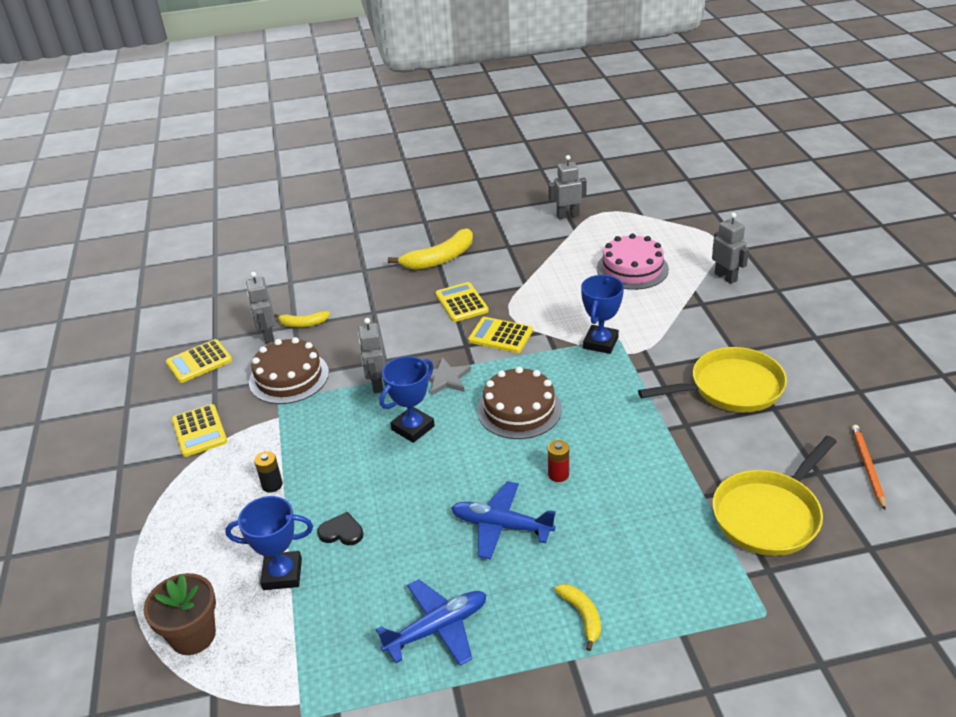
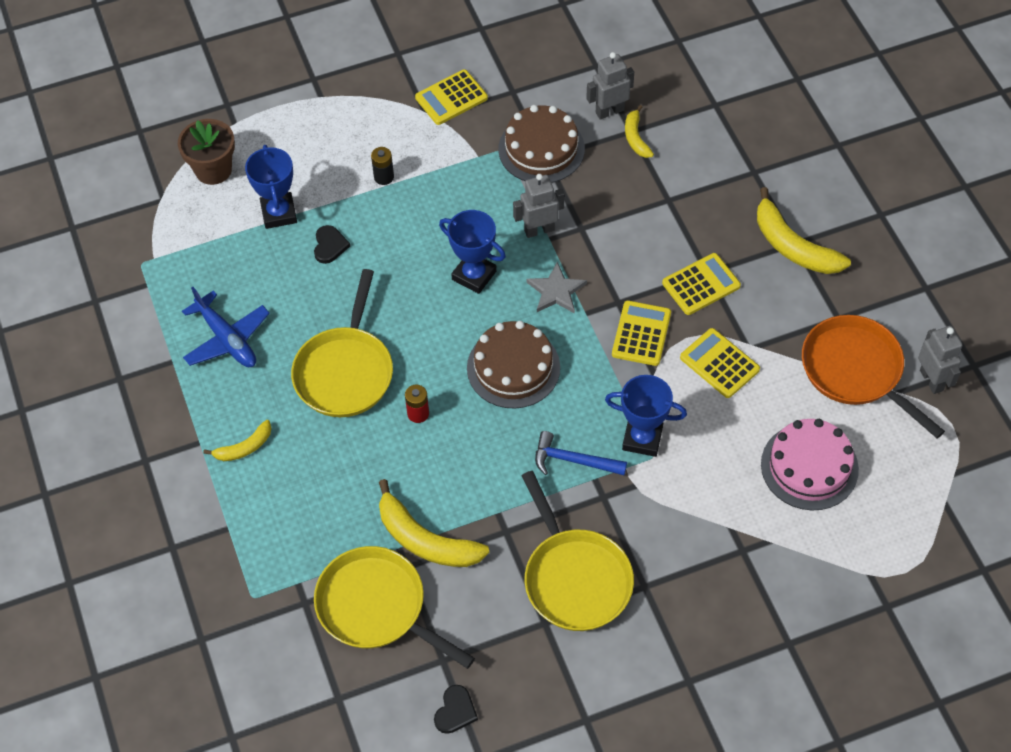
camera: 80 degrees right, 20 degrees up
yellow calculator [166,339,232,383] -> yellow calculator moved to [680,328,760,398]
blue plane [451,481,556,559] -> yellow pan [291,269,393,417]
grey robot [712,213,749,284] -> none
orange pencil [852,425,886,510] -> black heart [434,685,478,734]
none -> yellow banana [379,479,489,567]
none -> blue hammer [535,431,627,475]
none -> orange pan [802,315,945,438]

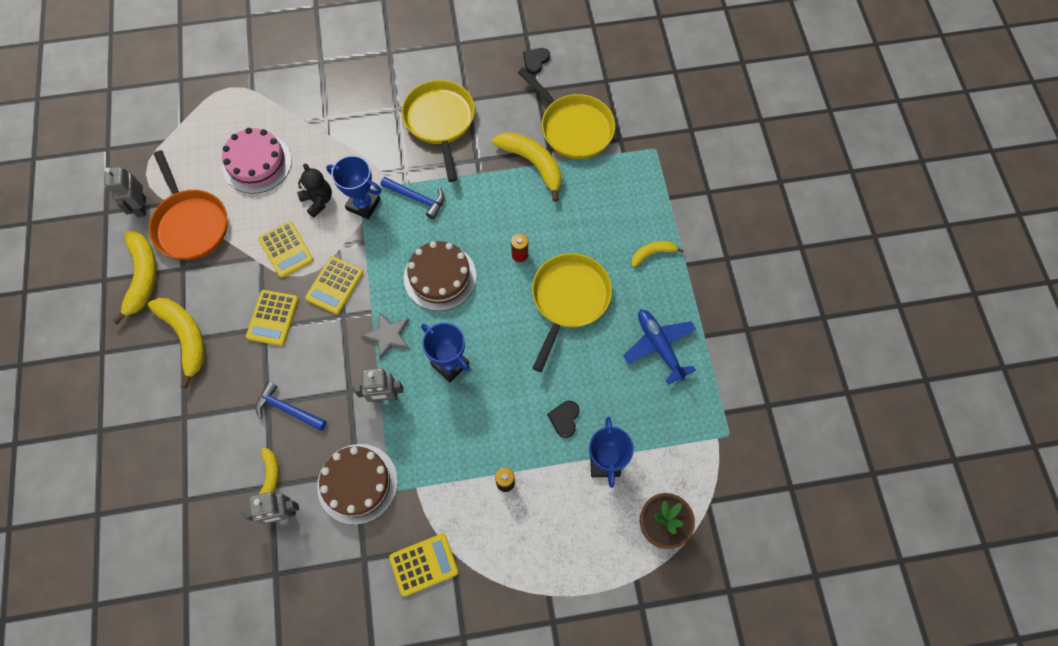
camera: 170 degrees left, 10 degrees up
yellow calculator [662,253,741,315] -> yellow calculator turned 60 degrees counterclockwise [246,290,299,346]
none -> yellow banana [112,231,157,324]
none -> blue hammer [256,382,327,431]
none -> black teddy bear [297,163,332,217]

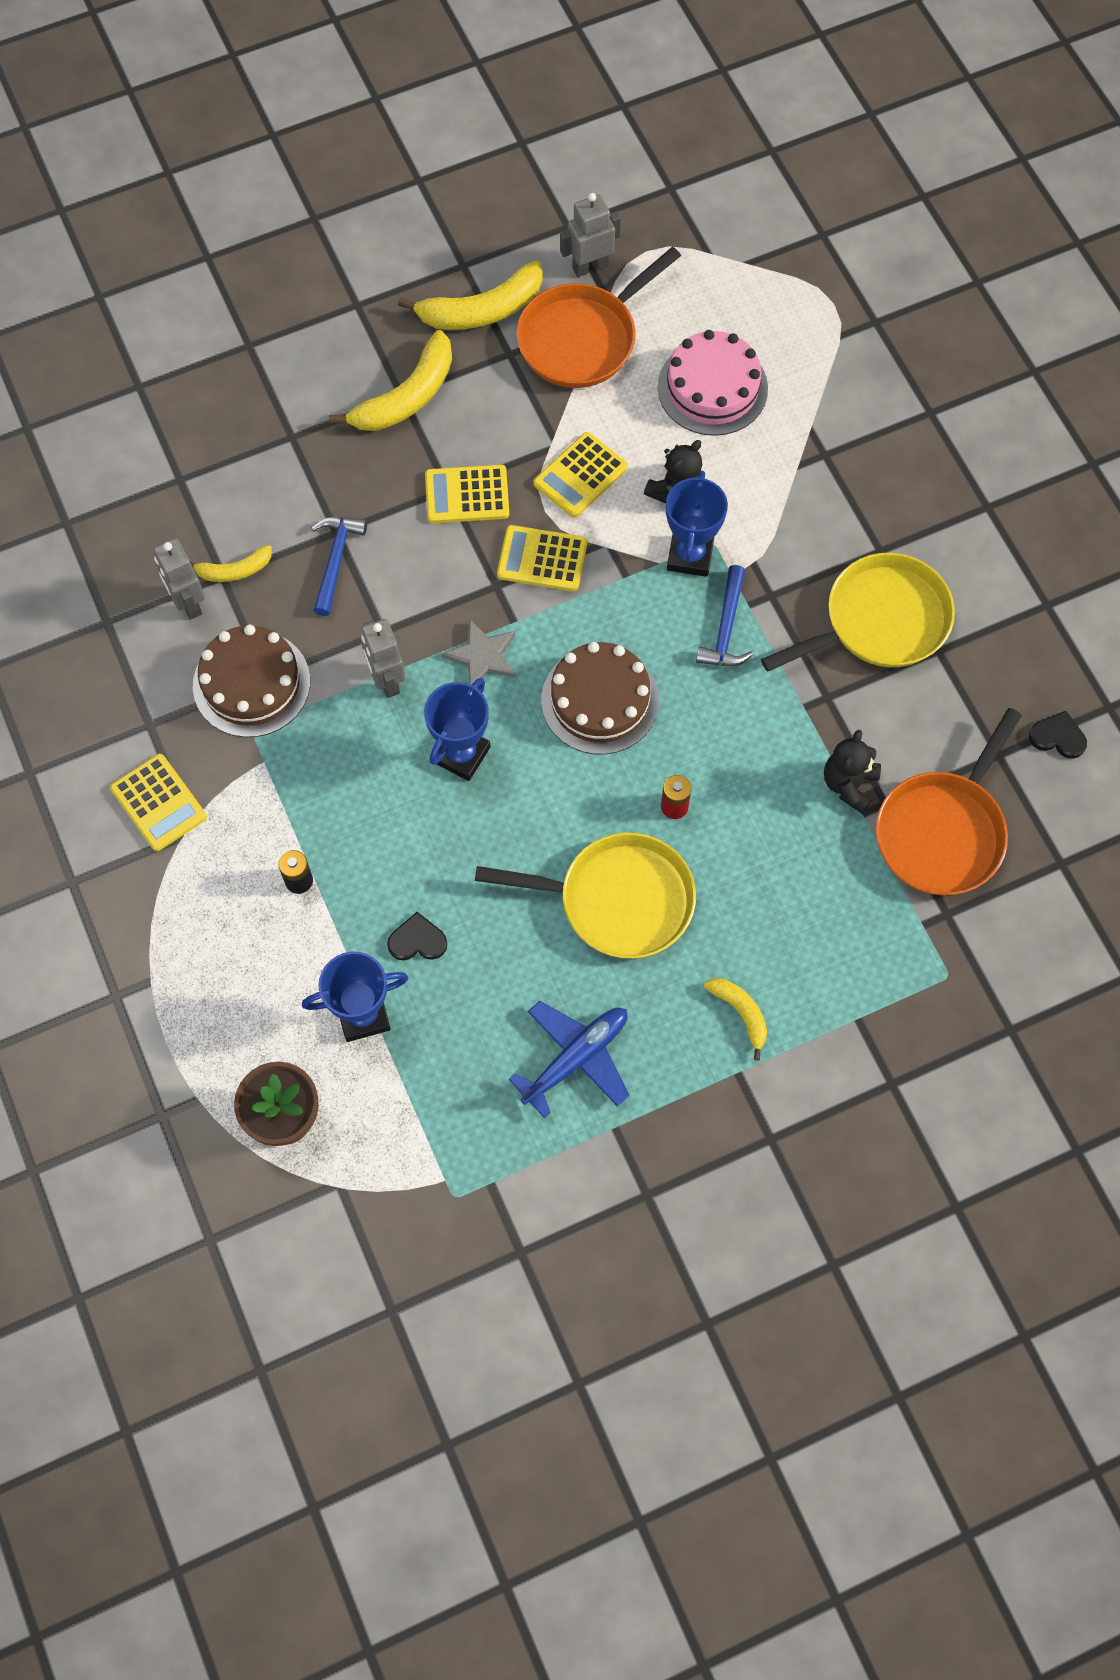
camera: 75 degrees right, 0 degrees up
yellow banana [492,132,562,202] -> black teddy bear [824,730,881,813]
yellow pan [518,68,615,159] -> orange pan [876,708,1022,895]

